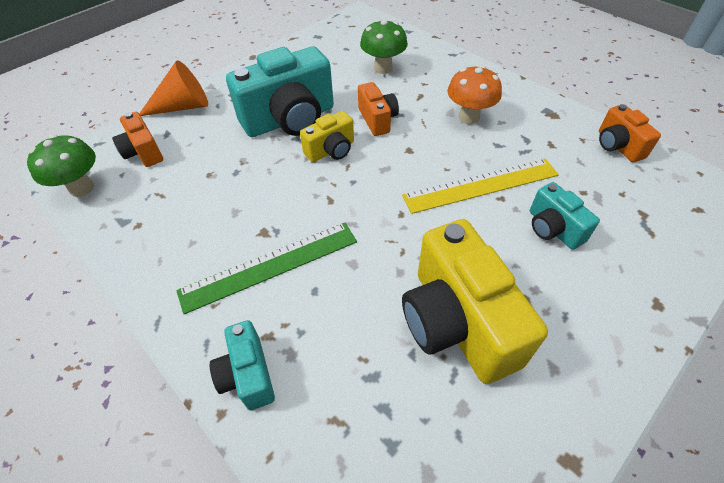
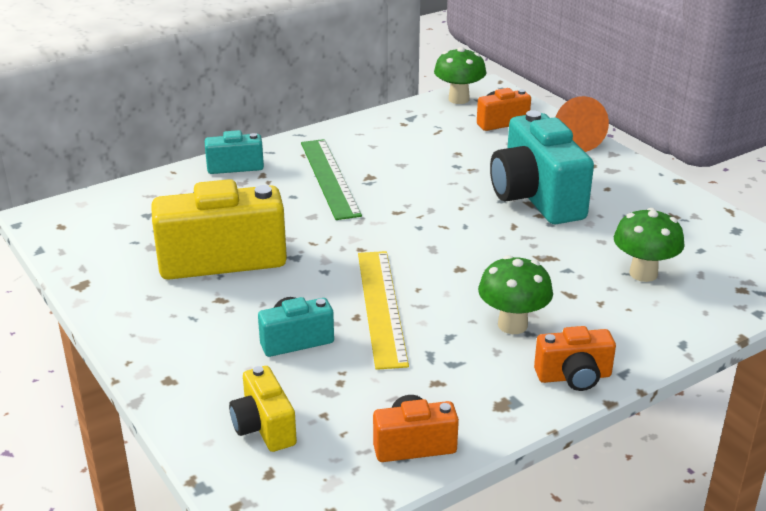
camera: 100 degrees right, 20 degrees down
yellow camera [300,111,354,162] -> yellow camera moved to [229,366,297,452]
orange camera [358,82,399,136] -> orange camera moved to [534,326,616,391]
orange mushroom [447,65,502,124] -> green mushroom [478,255,553,334]

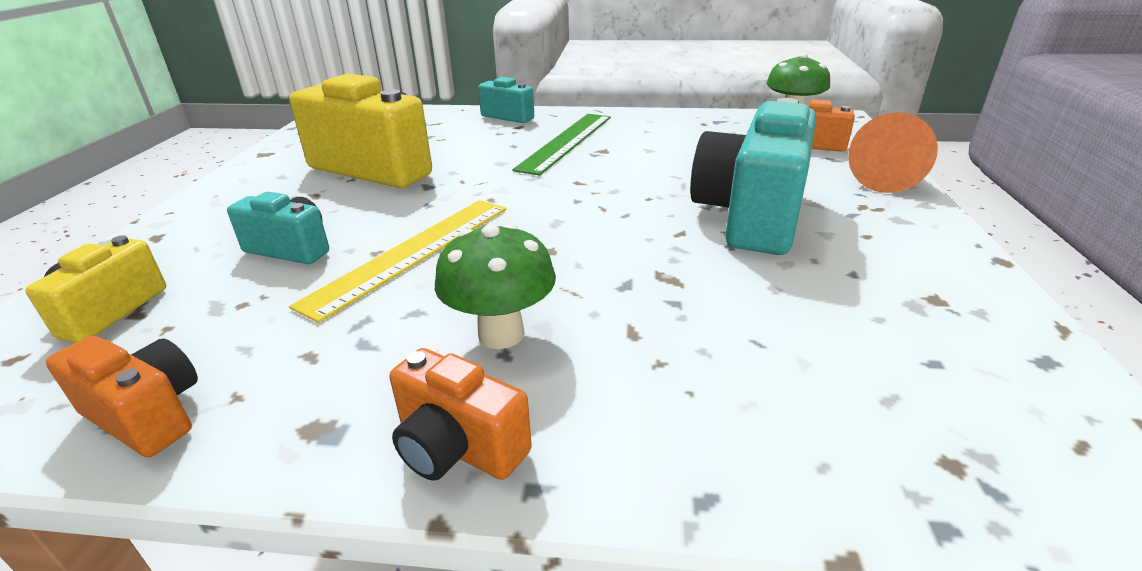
camera: 40 degrees right, 0 degrees up
green mushroom [614,208,685,282] -> none

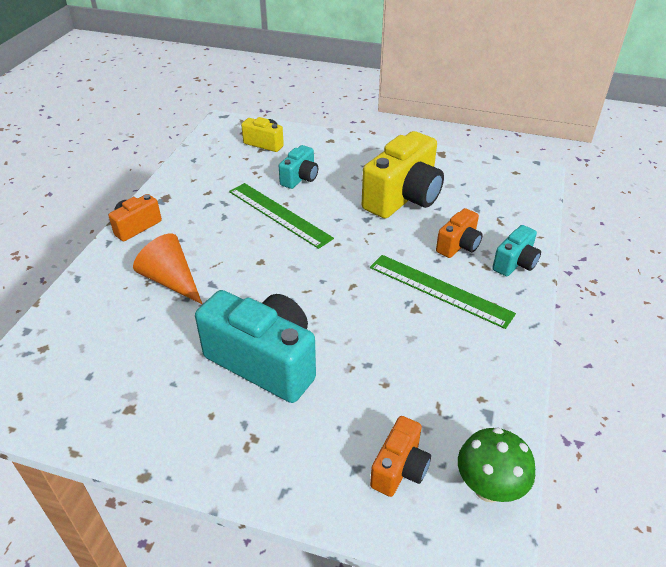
camera: 100 degrees right, 10 degrees up
orange camera [46,336,198,457] -> orange camera moved to [436,208,482,258]
yellow ruler [289,200,506,323] -> green ruler [229,183,334,249]
green mushroom [435,223,556,349] -> none
orange cone [848,112,938,193] -> orange cone moved to [133,233,202,304]

